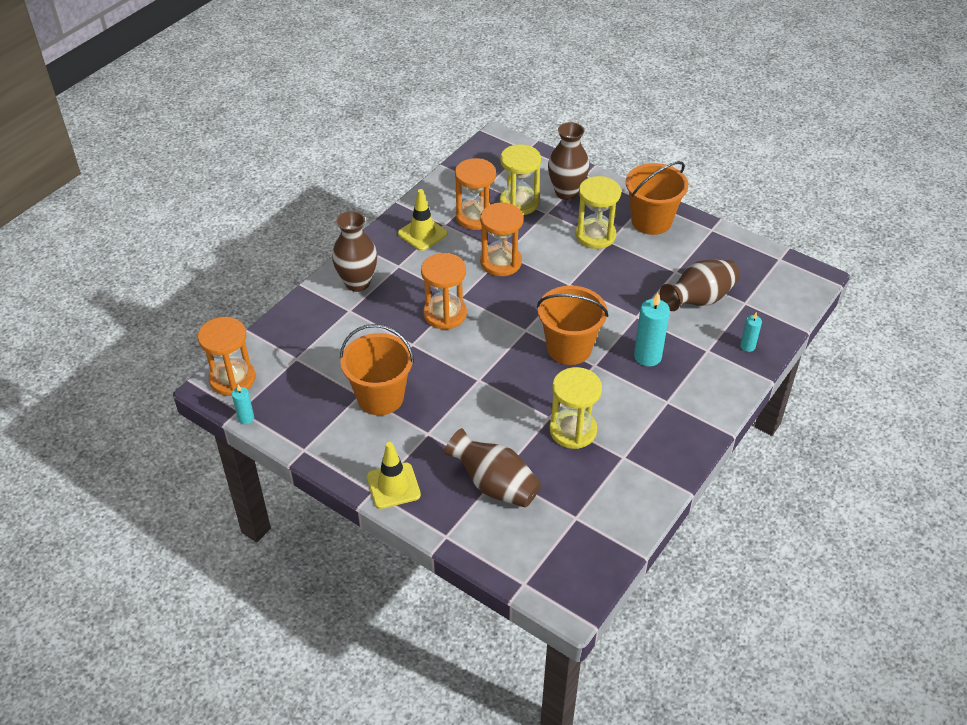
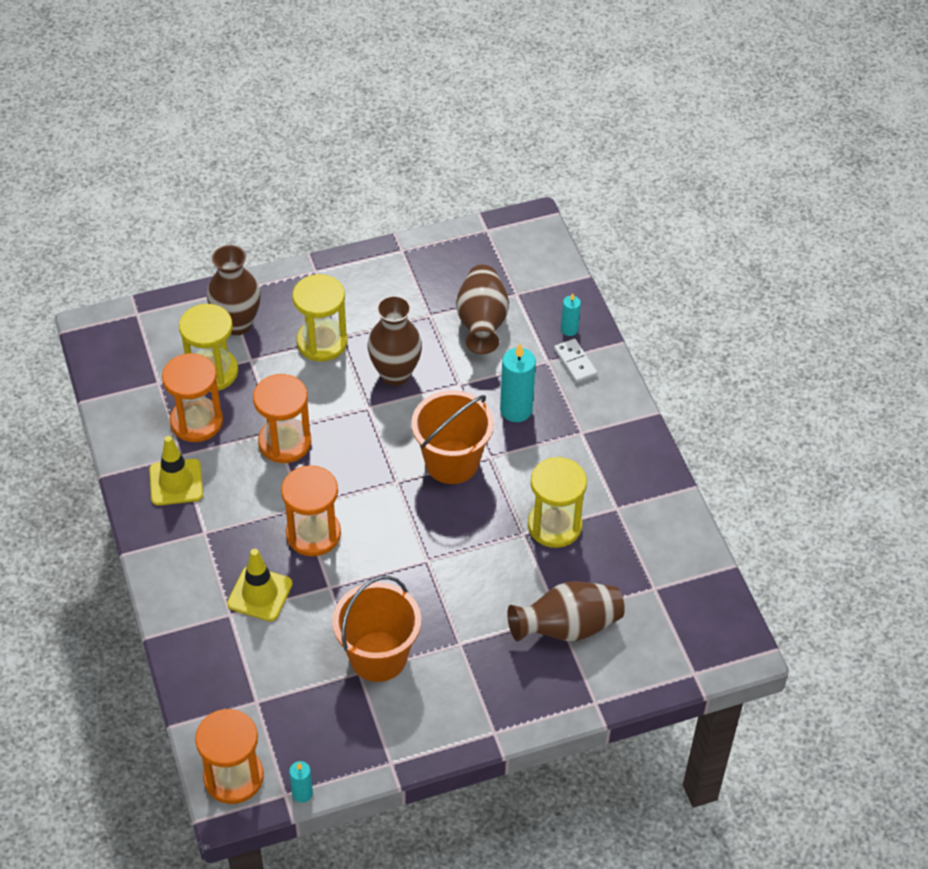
camera: 55 degrees left, 5 degrees up
brown vase [332,211,377,292] -> brown vase moved to [367,295,422,386]
yellow traffic cone [367,442,421,509] -> yellow traffic cone moved to [227,549,293,622]
orange bucket [626,161,688,235] -> none
none -> white domino [554,339,597,383]

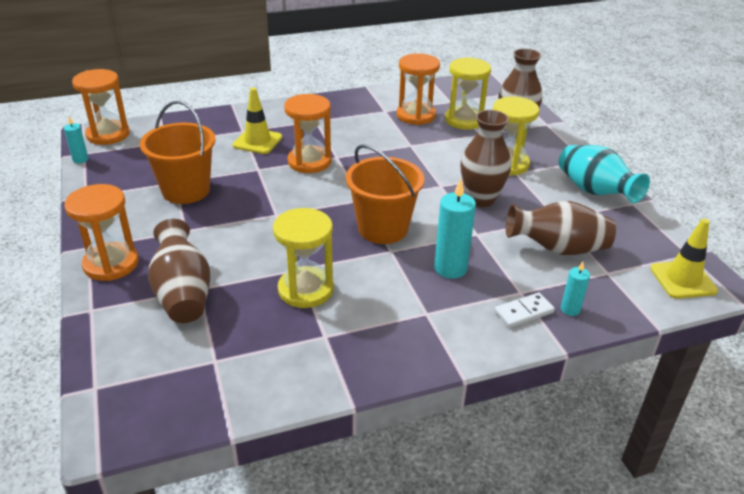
camera: 90 degrees right, 15 degrees down
yellow traffic cone [149,436,203,506] -> yellow traffic cone moved to [650,219,718,299]
orange hourglass [253,374,311,463] -> orange hourglass moved to [64,184,139,281]
none -> turquoise vase [559,145,650,204]

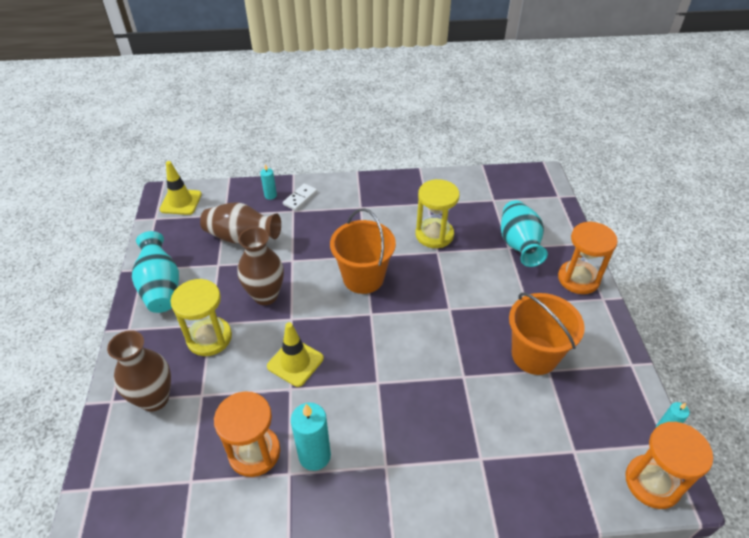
camera: 165 degrees left, 10 degrees up
brown vase [148,219,210,323] -> turquoise vase [501,200,548,267]
yellow traffic cone [232,88,282,154] -> yellow traffic cone moved to [267,322,324,387]
orange hourglass [284,94,332,173] -> none
turquoise candle [434,179,476,279] -> turquoise candle moved to [291,402,331,471]
yellow hourglass [445,57,491,130] -> none
white domino [494,292,555,328] -> white domino turned 45 degrees counterclockwise [283,183,317,211]

